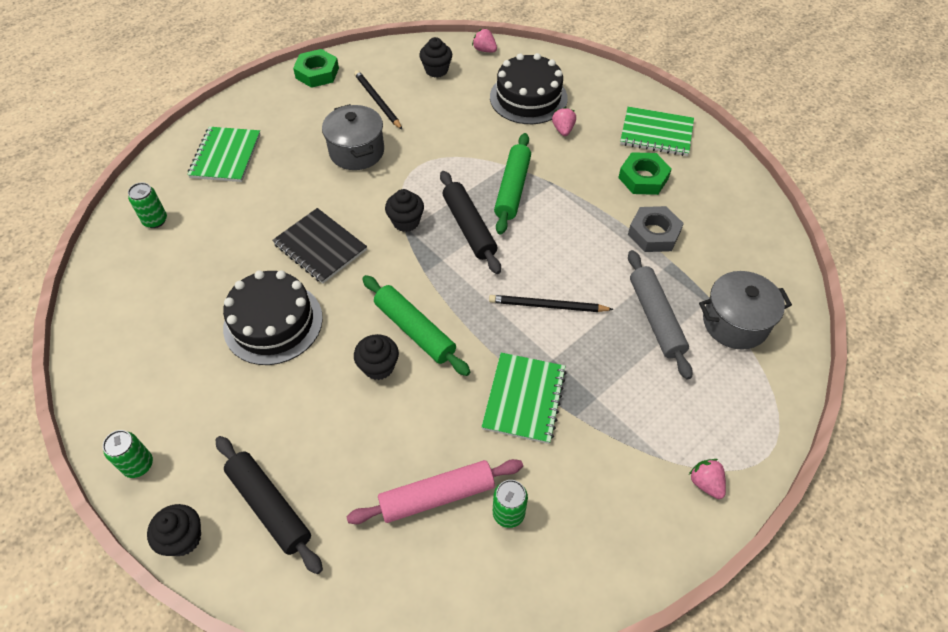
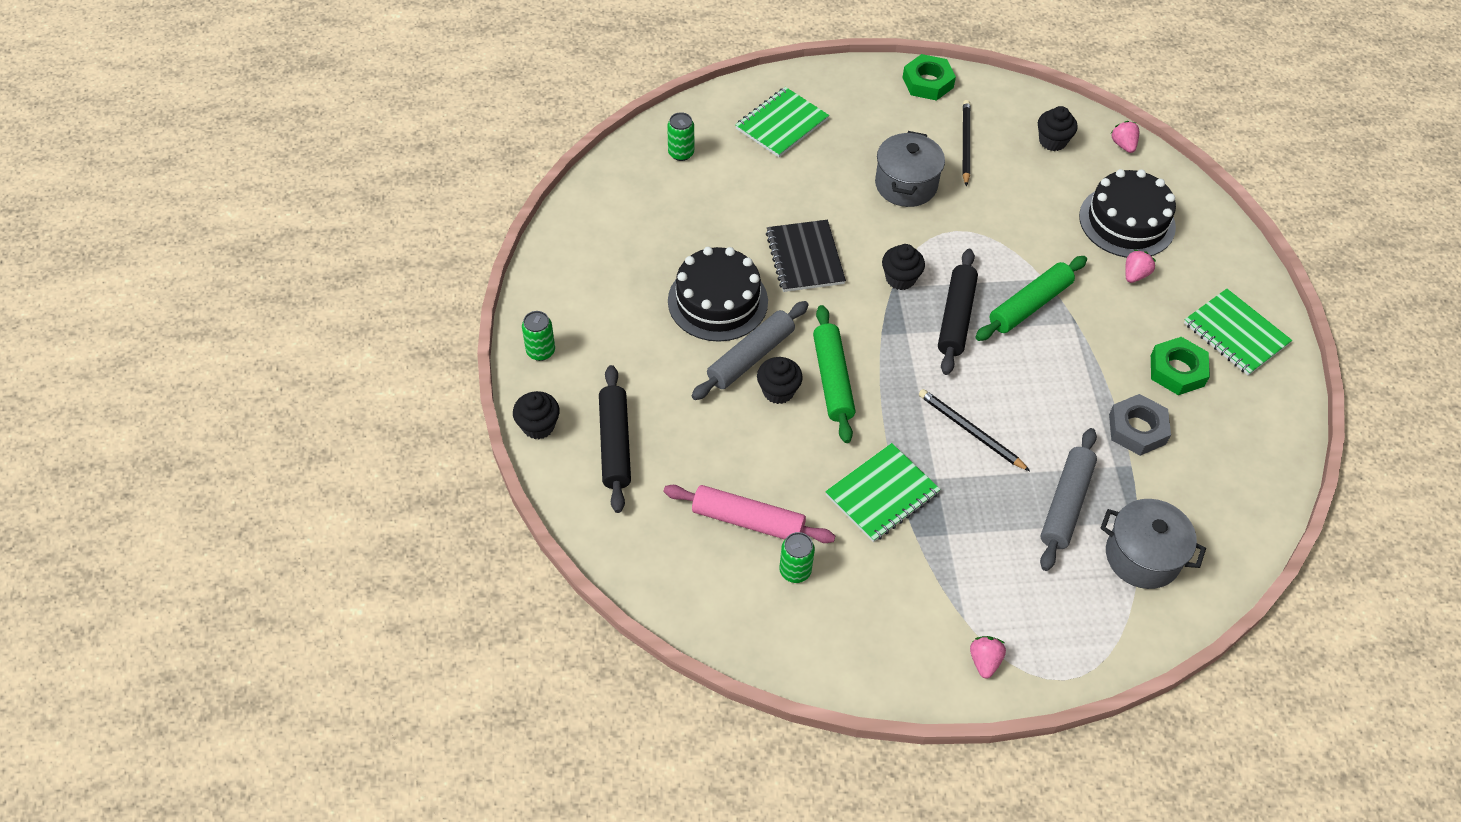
camera: 35 degrees right, 0 degrees up
none -> grey rolling pin [691,301,809,400]

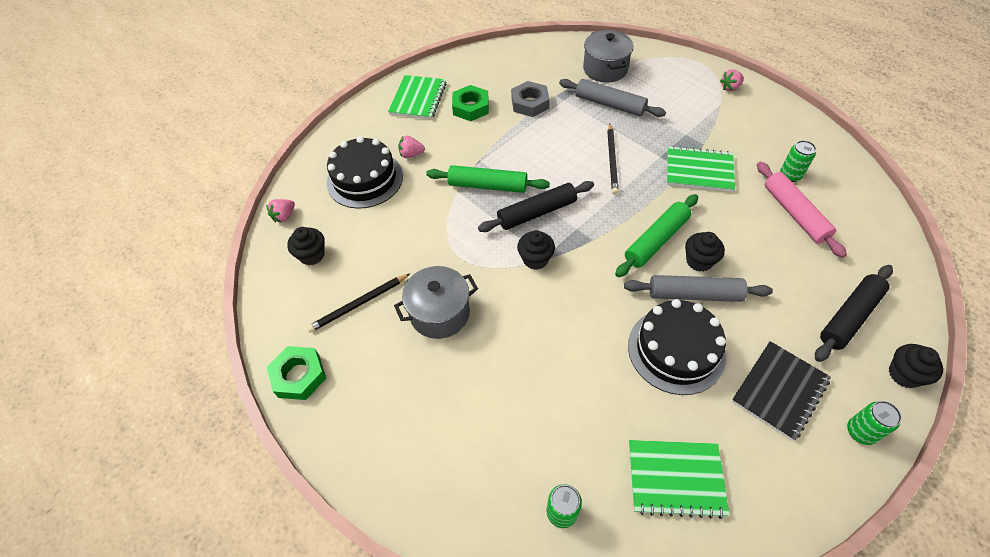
camera: 125 degrees left, 0 degrees up
green notebook [735,87,829,157] -> green notebook moved to [629,440,730,519]
black notebook [766,220,846,292] -> black notebook moved to [732,341,831,441]
grey rolling pin [1040,428,1097,571] -> grey rolling pin turned 45 degrees clockwise [559,79,666,117]

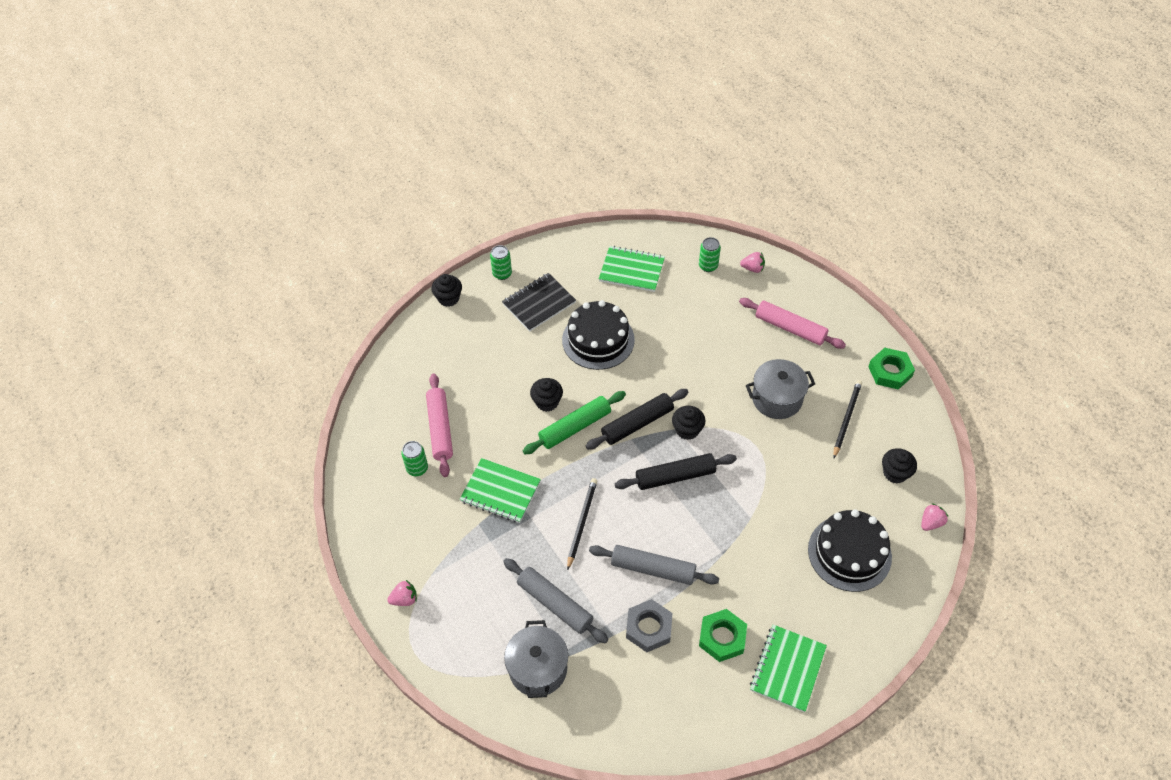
camera: 170 degrees left, 0 degrees up
black pencil [307,274,410,333] -> black pencil turned 45 degrees counterclockwise [833,380,862,458]
pink strawberry [398,136,425,158] -> pink strawberry moved to [740,252,765,273]
green rolling pin [426,165,550,193] -> none
grey rolling pin [624,275,773,302] -> grey rolling pin moved to [589,545,719,585]
black rolling pin [815,265,893,362] -> black rolling pin moved to [586,389,688,450]
none -> pink rolling pin [739,298,846,349]

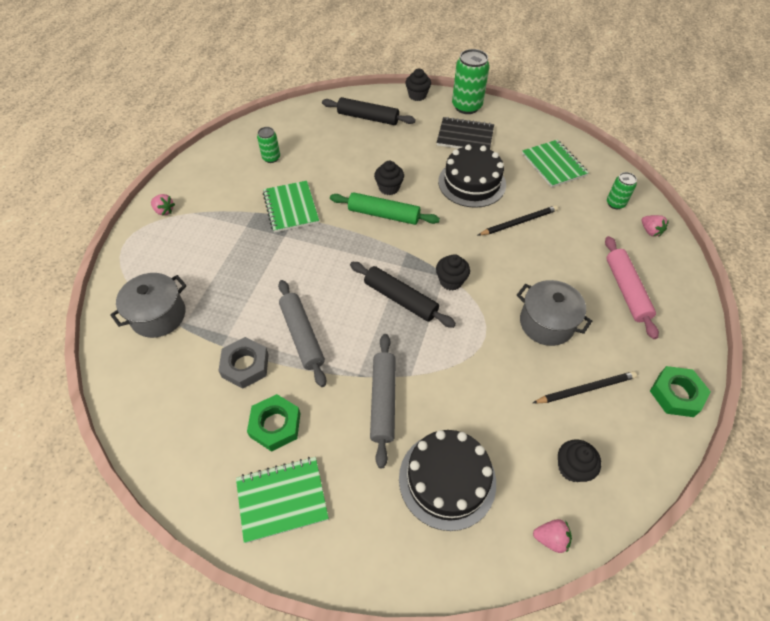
camera: 50 degrees right, 0 degrees up
pink rolling pin [426,373,453,477] -> none
green can [490,245,512,280] -> green can [452,49,489,114], size x1.81
grey rolling pin [503,558,608,644] -> grey rolling pin moved to [370,334,396,468]
black pencil [567,478,597,570] -> black pencil moved to [478,205,558,235]
black rolling pin [586,389,688,450] -> black rolling pin moved to [322,97,416,125]

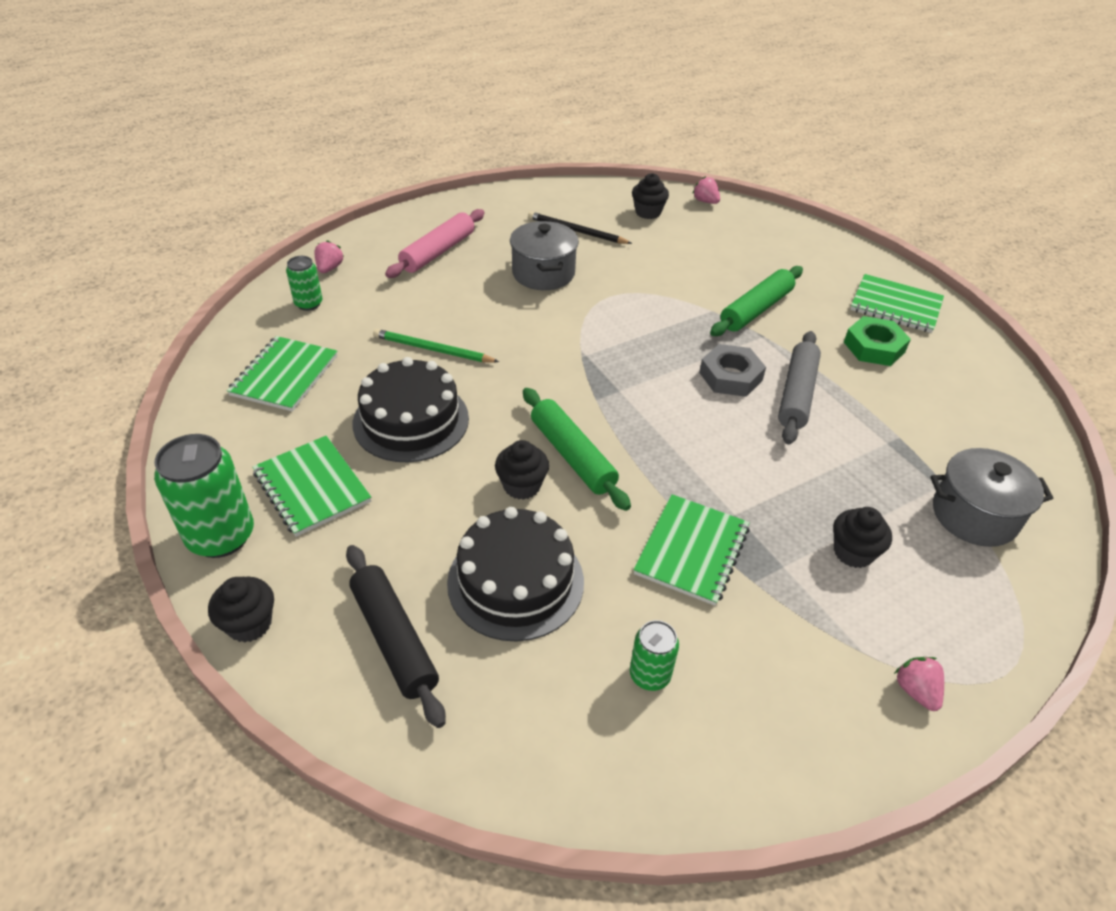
camera: 140 degrees left, 10 degrees down
grey nut [218,337,269,389] -> grey nut moved to [699,344,766,397]
black rolling pin [350,262,456,328] -> none
grey rolling pin [370,334,396,468] -> green rolling pin [710,266,803,336]
black cake [399,430,496,531] -> black cake moved to [447,507,584,641]
black cupcake [436,254,470,291] -> black cupcake moved to [833,507,892,568]
black notebook [437,117,494,150] -> green notebook [252,436,371,537]
black pencil [478,205,558,235] -> green pencil [373,329,499,363]
green nut [650,366,711,417] -> none

